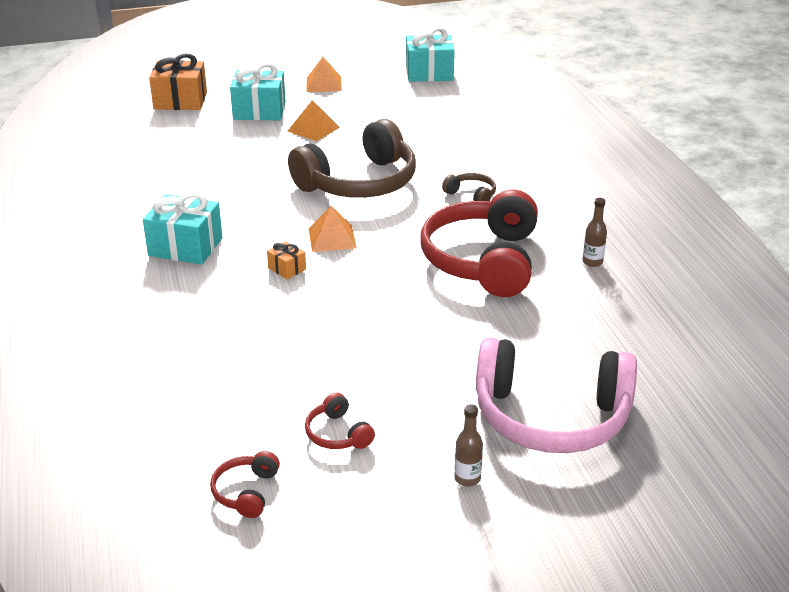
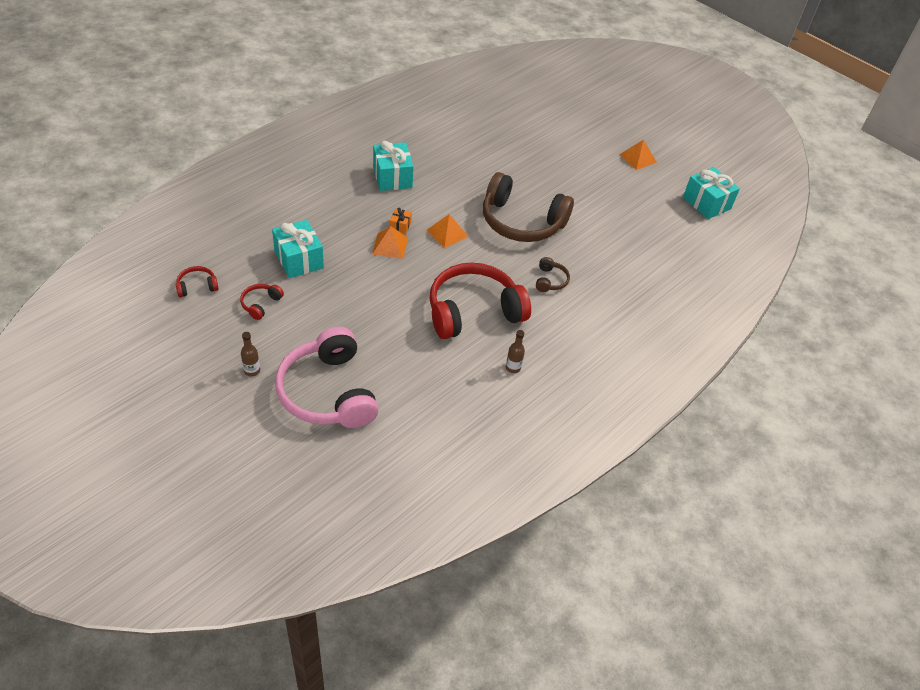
camera: 55 degrees right, 15 degrees up
orange gift [149,53,207,110] -> none
turquoise gift [230,63,286,120] -> turquoise gift moved to [272,220,324,278]
orange pyramid [288,100,340,141] -> orange pyramid moved to [372,226,408,259]

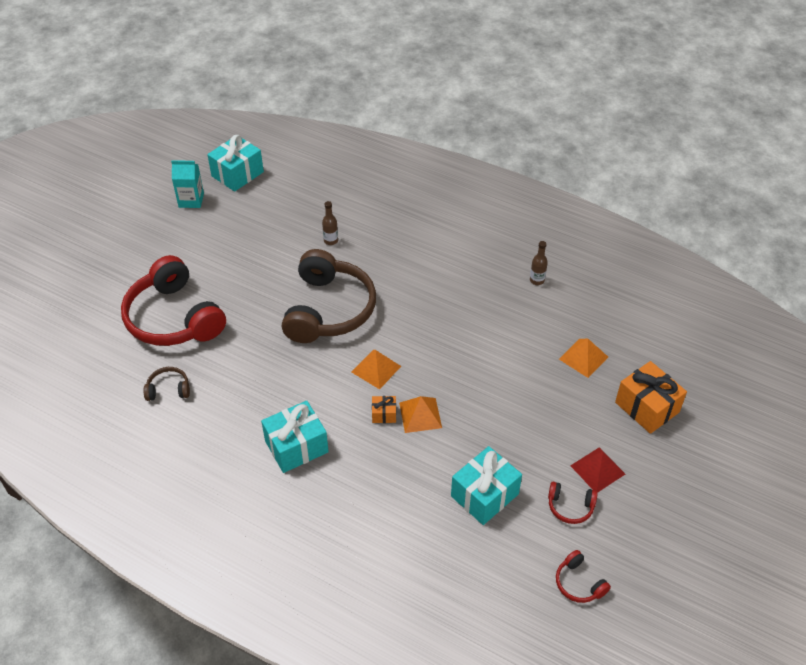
camera: 100 degrees left, 0 degrees up
brown bottle [241,332,260,376] -> brown bottle moved to [322,201,338,245]
pink headphones [275,327,379,428] -> orange gift [615,361,687,434]
red headphones [430,263,531,339] -> red headphones moved to [121,255,226,346]
brown headphones [536,257,570,292] -> brown headphones moved to [144,367,190,401]
orange pyramid [619,139,657,170] -> orange pyramid moved to [559,339,608,378]
none -> turquoise carton [171,160,204,208]
none -> red pyramid [570,447,625,492]

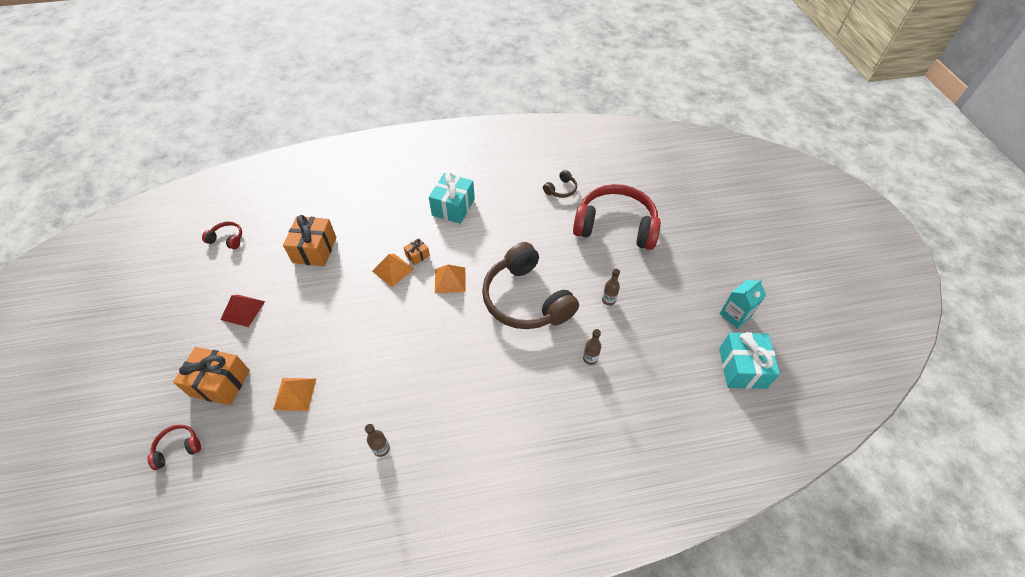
camera: 140 degrees right, 5 degrees up
turquoise gift [451,446,522,525] -> orange gift [283,215,336,266]
red headphones [548,482,598,524] -> red headphones moved to [147,425,201,470]
none -> brown bottle [602,269,620,306]

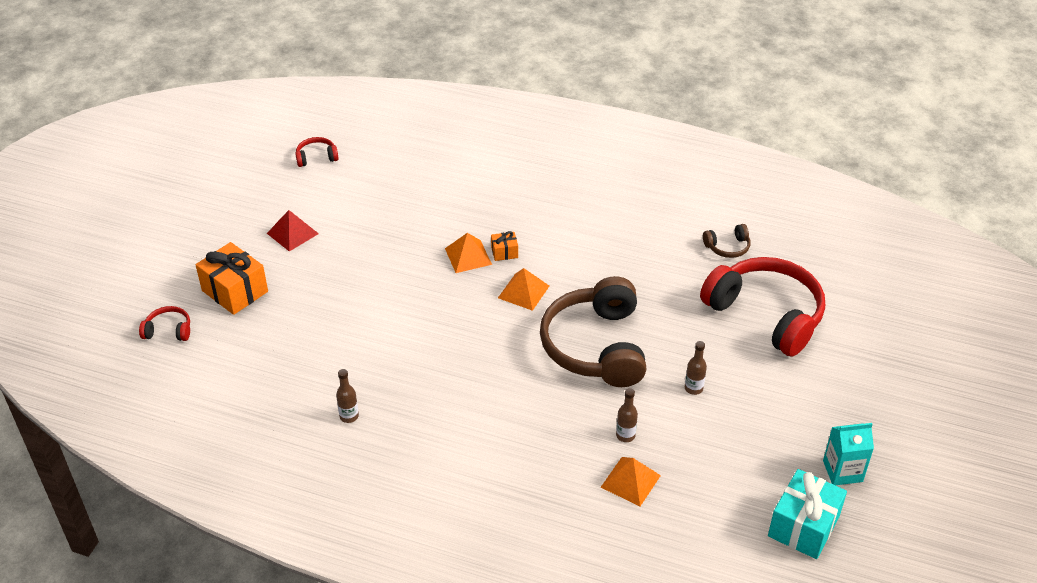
camera: 30 degrees right, 10 degrees down
red headphones [202,221,242,249] -> red headphones turned 60 degrees counterclockwise [295,137,339,167]
orange pyramid [273,378,316,411] -> orange pyramid moved to [601,457,661,506]
orange gift [283,215,336,266] -> none
turquoise gift [429,172,475,224] -> none

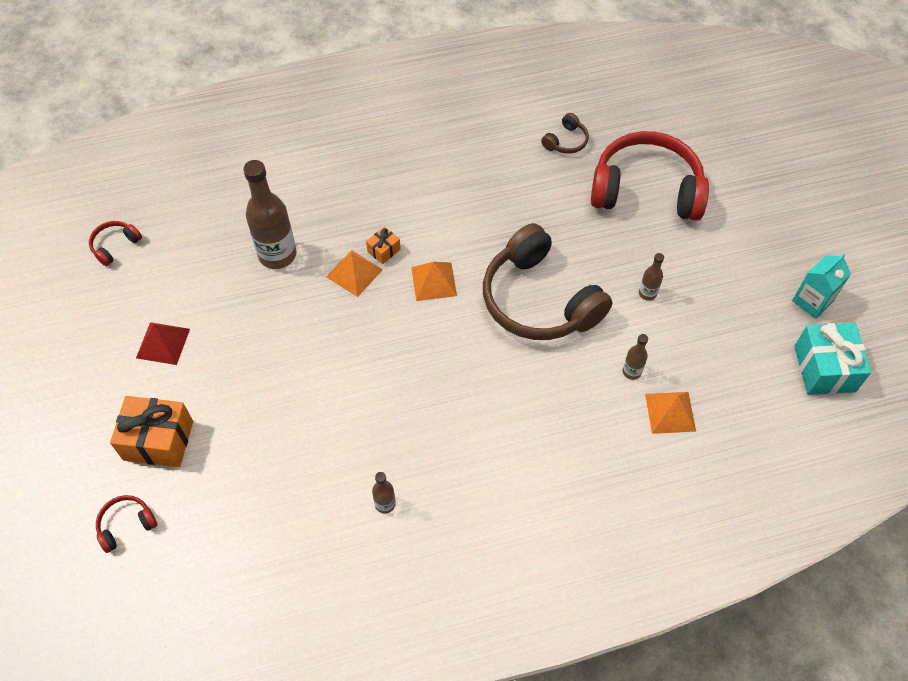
camera: 35 degrees left, 15 degrees up
none -> brown bottle [243,160,297,269]

